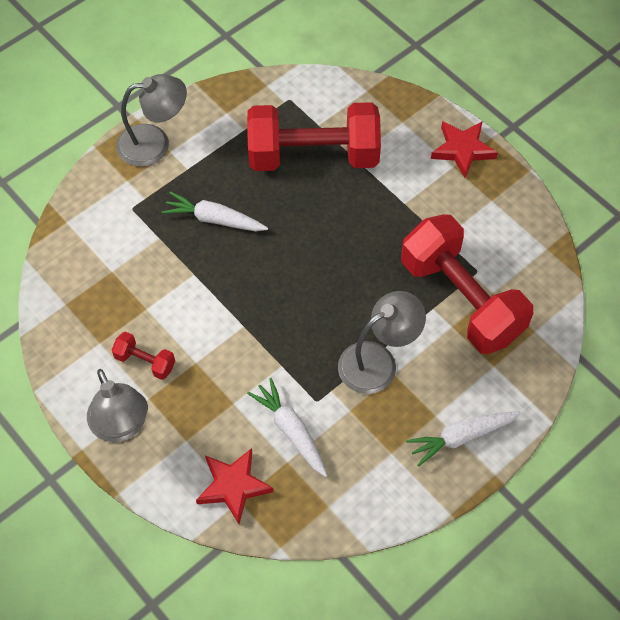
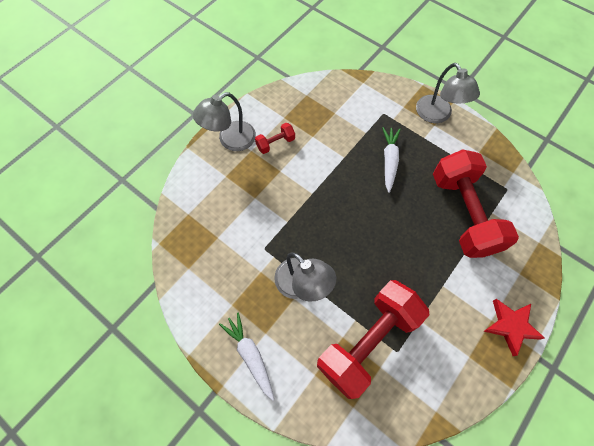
camera: 80 degrees right, 5 degrees up
red dumbbell [112,331,175,380] -> red dumbbell turned 45 degrees clockwise [255,123,295,154]
red star [196,448,273,524] -> none
white carrot [247,378,328,477] -> none

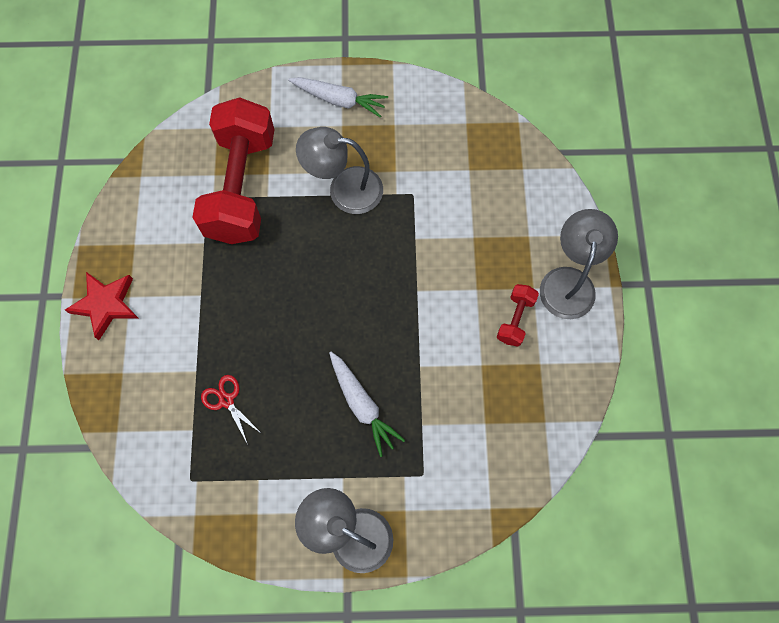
camera: 140 degrees right, 5 degrees up
red dumbbell [433,149,519,258] -> red scissors [201,375,262,443]

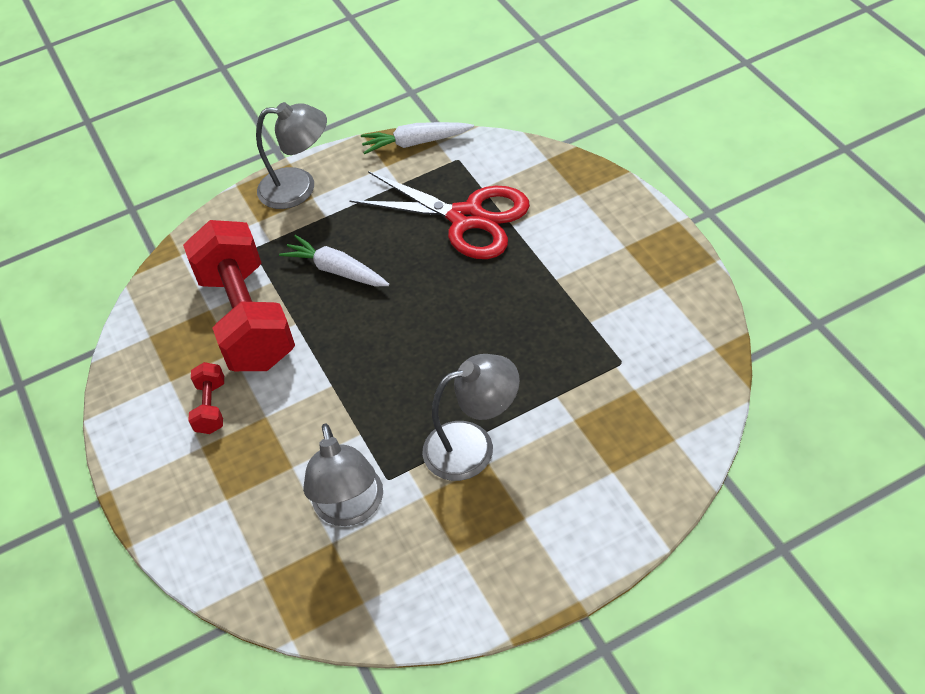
camera: 160 degrees right, 20 degrees down
red star [65,272,138,340] -> none
red dumbbell [192,97,274,244] -> red dumbbell moved to [183,220,295,371]
red scissors [201,375,262,443] -> red scissors [349,171,530,259], size x2.37
white carrot [288,77,388,118] -> white carrot moved to [361,122,474,154]
grey lamp [540,209,618,319] -> grey lamp moved to [303,423,383,526]

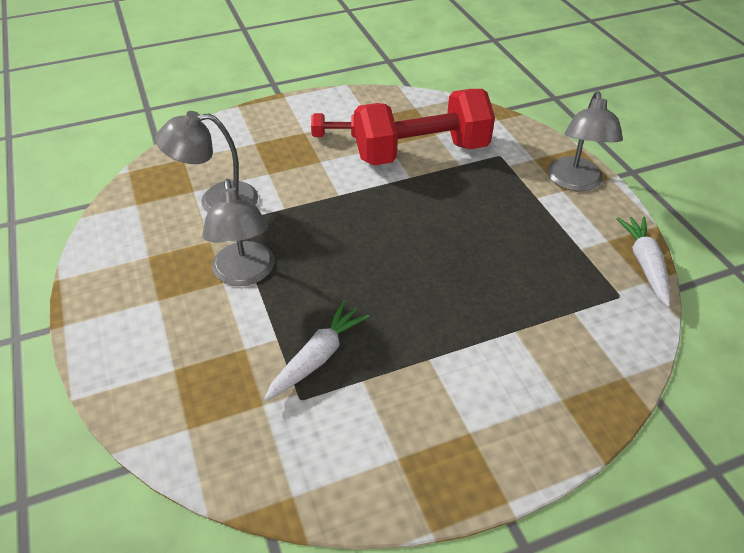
camera: 90 degrees right, 5 degrees down
white carrot [279,235,390,286] -> white carrot moved to [264,301,369,401]
red scissors [349,171,530,259] -> none

